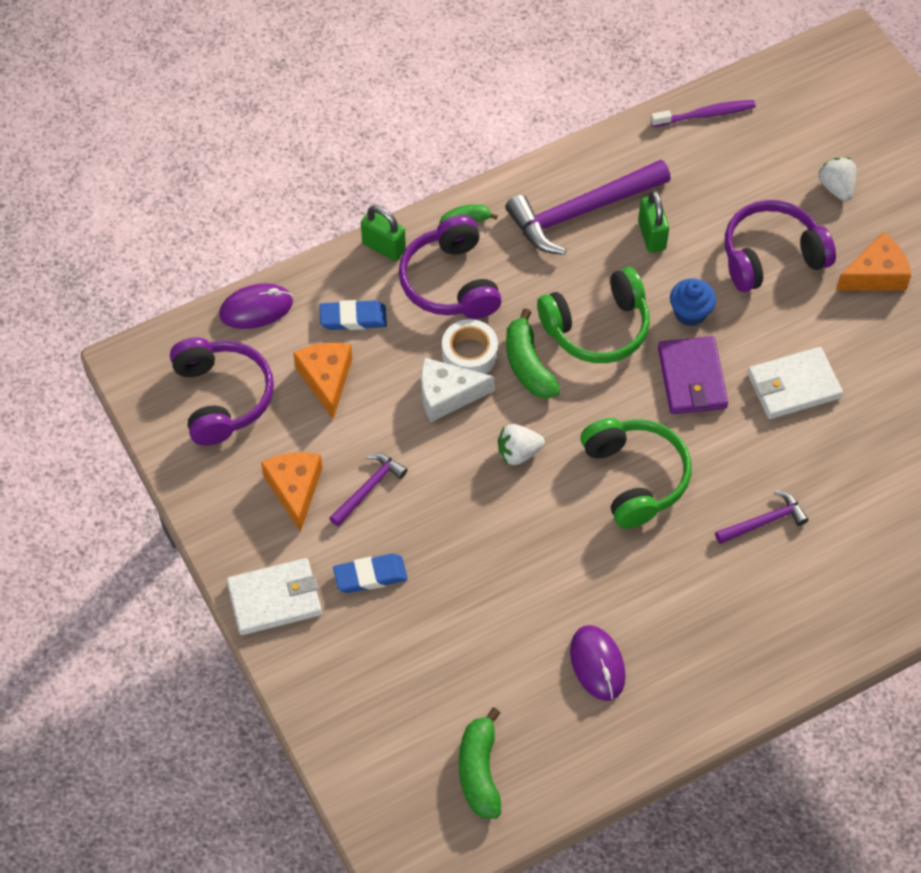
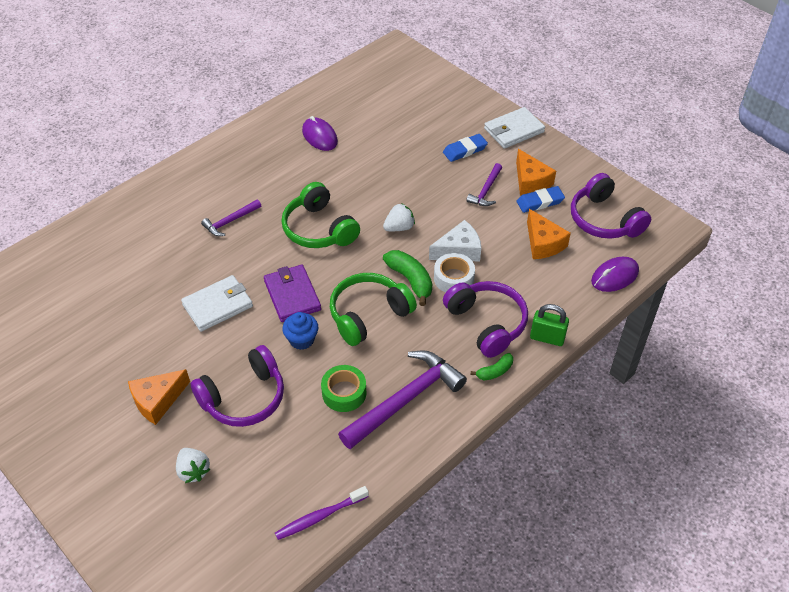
camera: 165 degrees right, 10 degrees down
blue eraser [319,300,387,330] -> blue eraser moved to [516,186,565,213]
green banana [459,708,501,819] -> none
green padlock [638,190,669,253] -> green tape [321,365,366,412]

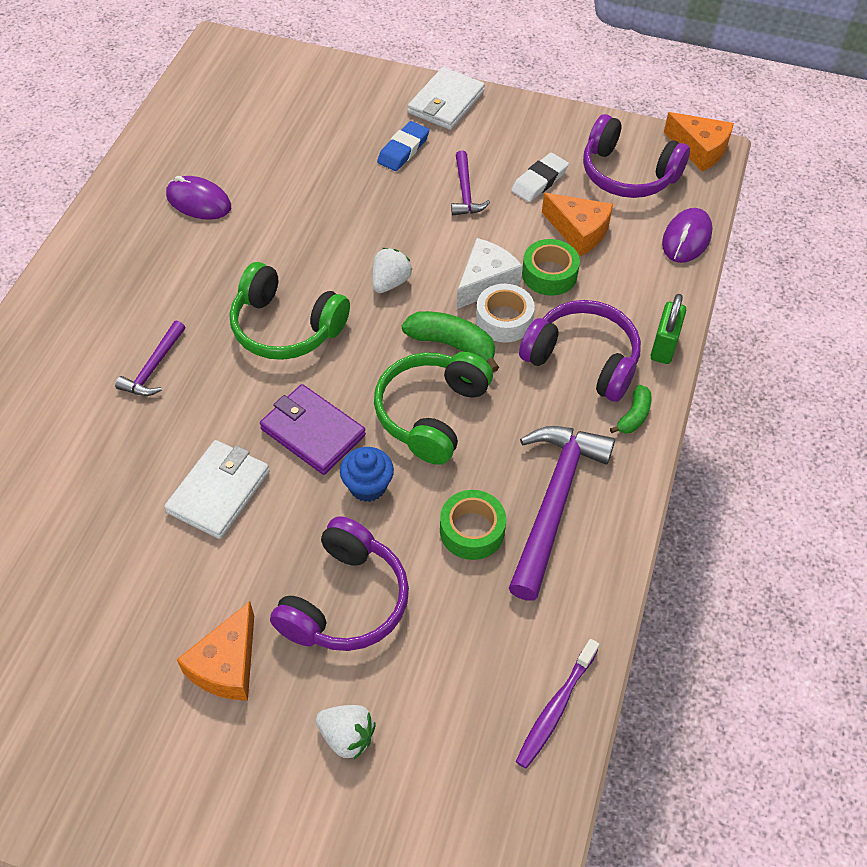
camera: 30 degrees left, 5 degrees up
orange cheese [516,149,556,195] -> orange cheese moved to [664,112,734,172]
blue eraser [516,186,565,213] -> white eraser [511,153,569,202]
green padlock [530,304,569,346] -> green padlock turned 60 degrees counterclockwise [651,294,686,364]
none -> green tape [522,239,580,296]

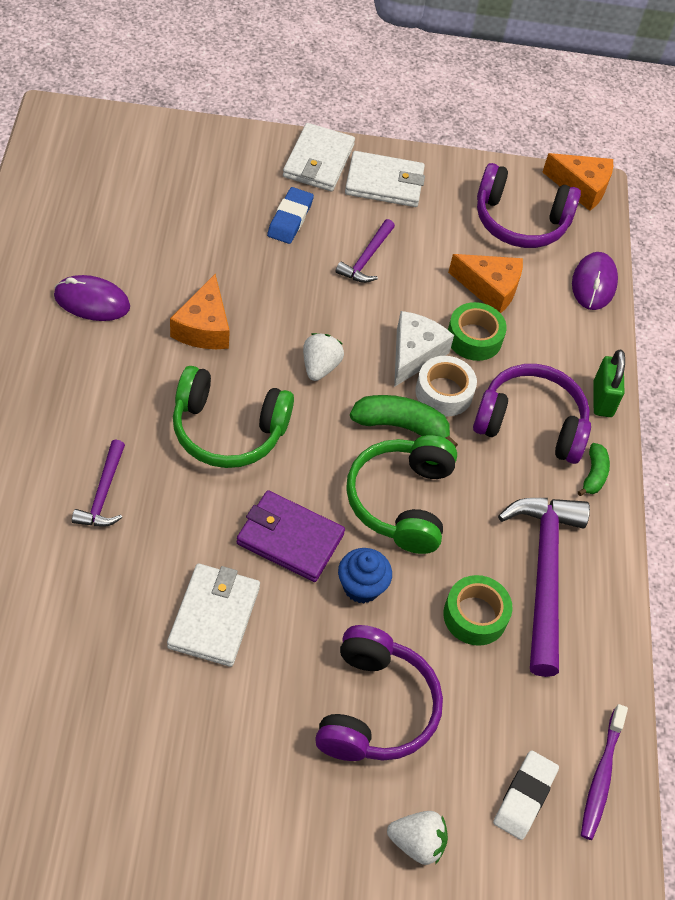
camera: 20 degrees left, 0 degrees up
orange cheese [177,601,254,701] -> orange cheese moved to [170,274,230,349]
purple hammer [451,151,490,215] -> purple hammer turned 45 degrees clockwise [336,219,395,283]
white eraser [511,153,569,202] -> white eraser moved to [493,750,559,840]
none -> white wallet [345,151,425,207]

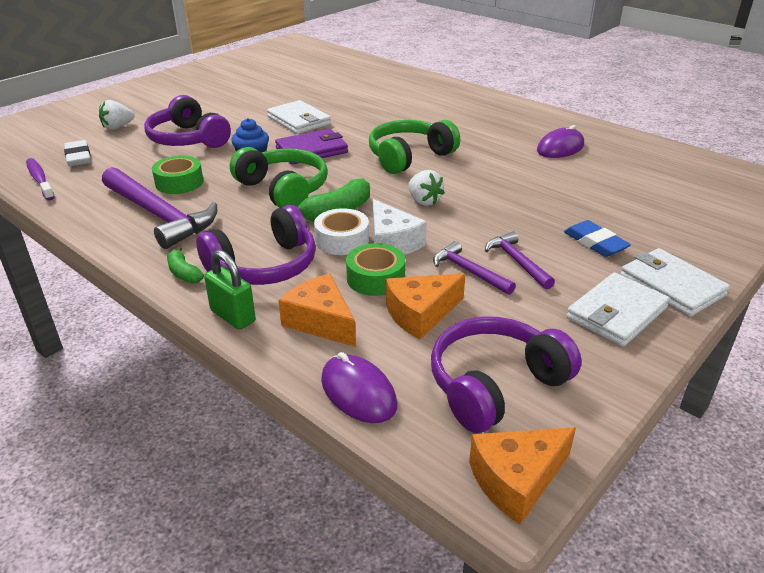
camera: 135 degrees right, 20 degrees down
purple hammer [72,440,125,527] -> purple hammer moved to [433,241,516,295]
orange cheese [170,274,230,349] -> orange cheese moved to [278,274,356,347]

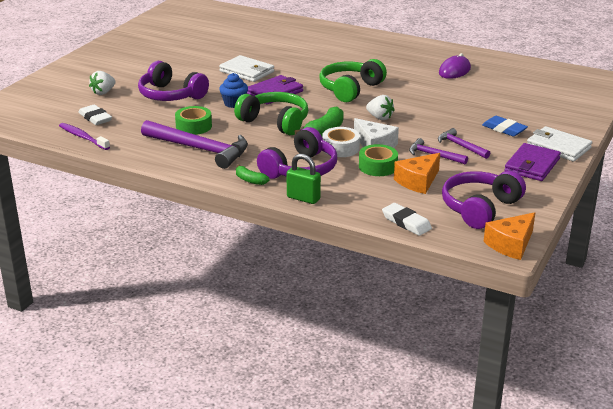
camera: 15 degrees left, 5 degrees down
orange cheese [278,274,356,347] -> none
purple mouse [321,352,397,423] -> white eraser [382,203,432,236]
white wallet [567,272,670,347] -> purple wallet [504,143,561,181]

